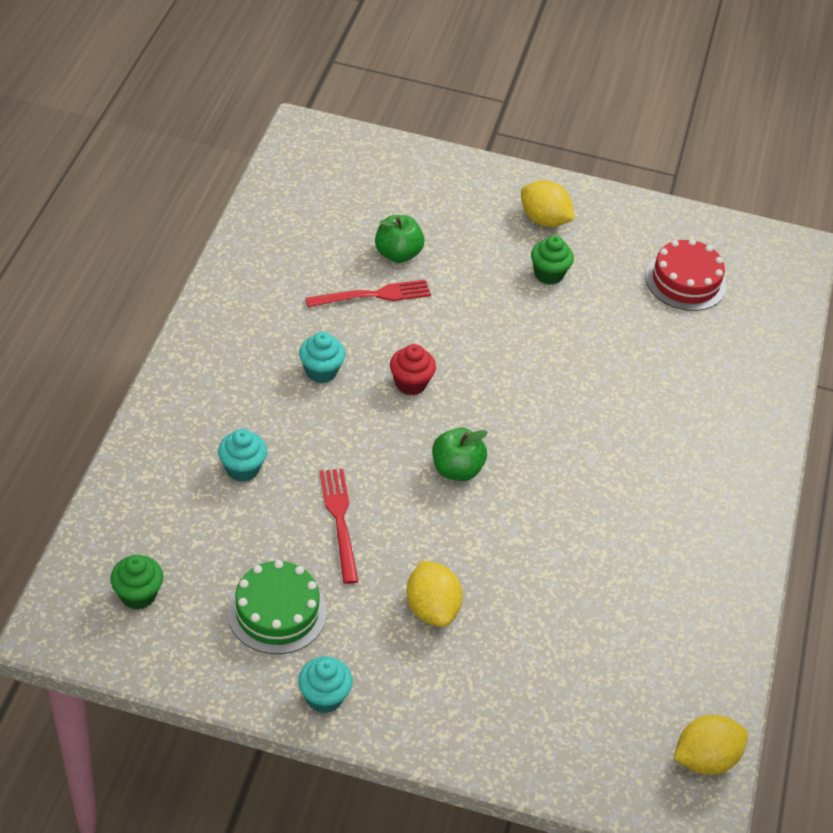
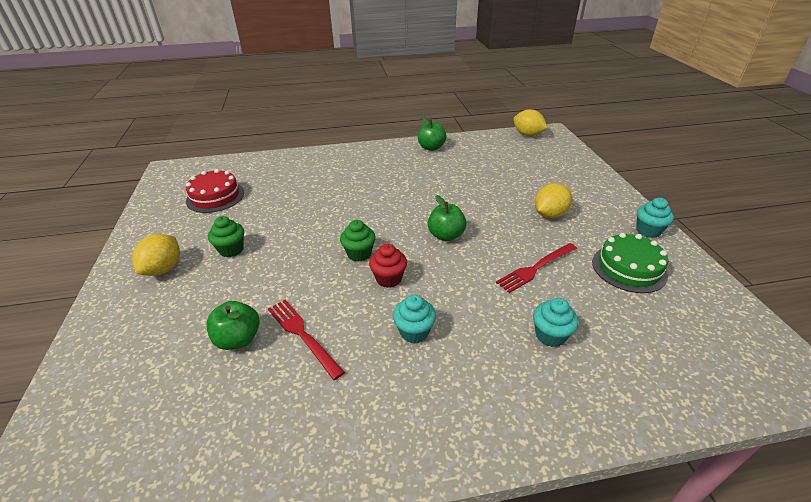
camera: 110 degrees left, 10 degrees down
green cupcake [110,555,163,609] -> green cupcake moved to [340,220,376,262]
none -> green apple [418,116,447,151]

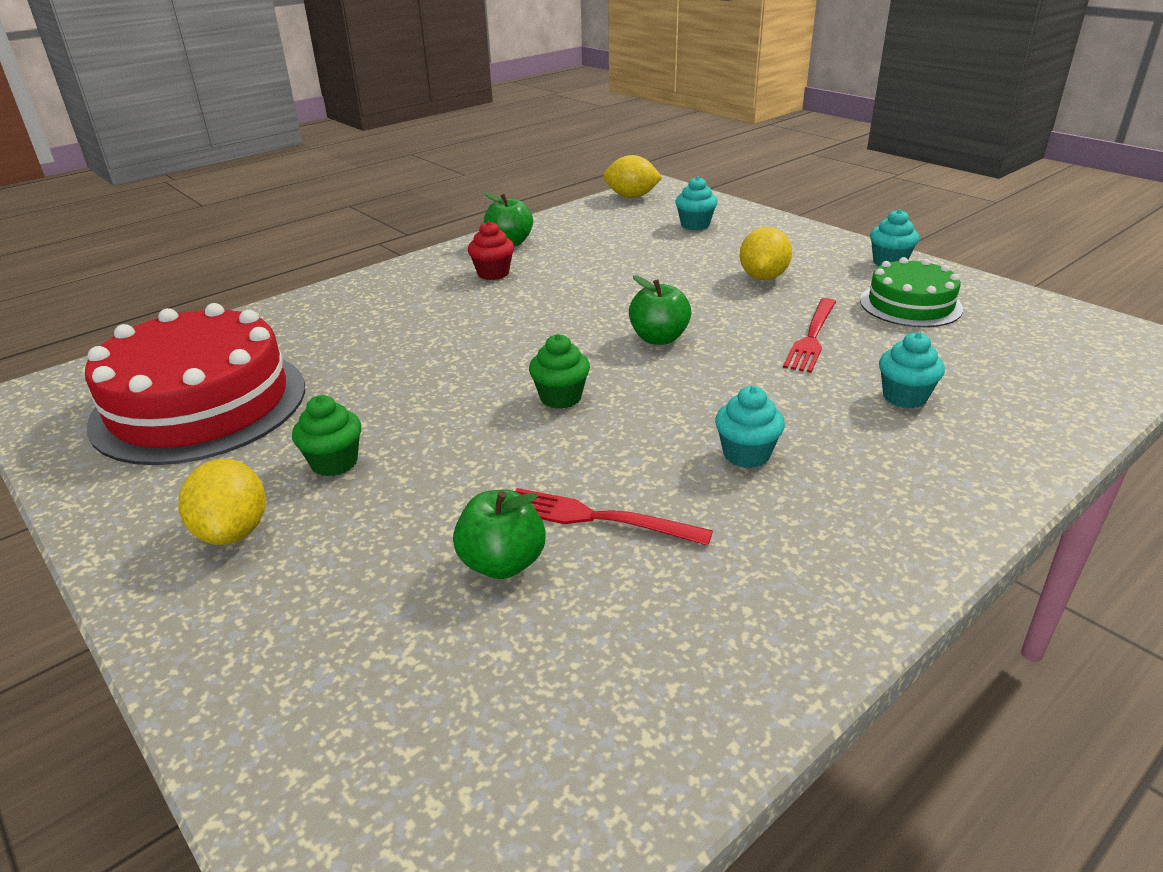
camera: 30 degrees left, 5 degrees down
red cake [186,169,244,213] -> red cake [85,303,305,465], size x1.80
red cupcake [369,243,407,288] -> red cupcake moved to [468,221,514,280]
none -> turquoise cupcake [675,176,718,230]

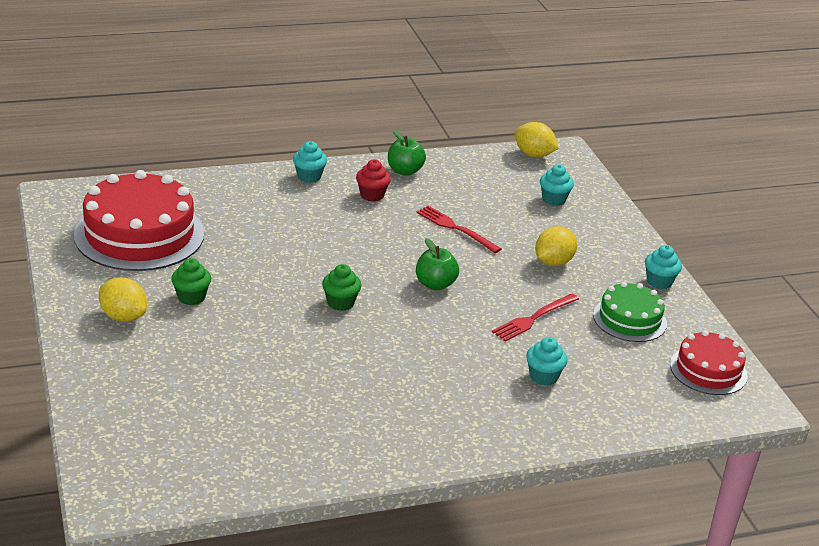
camera: 20 degrees right, 0 degrees up
yellow lemon [179,459,266,545] -> yellow lemon turned 60 degrees counterclockwise [99,277,147,322]
green apple [453,490,546,579] -> none
red fork [515,488,713,546] -> red fork moved to [416,206,501,253]
turquoise cupcake [715,386,785,468] -> turquoise cupcake moved to [293,141,327,183]
none -> red cake [670,330,748,395]

